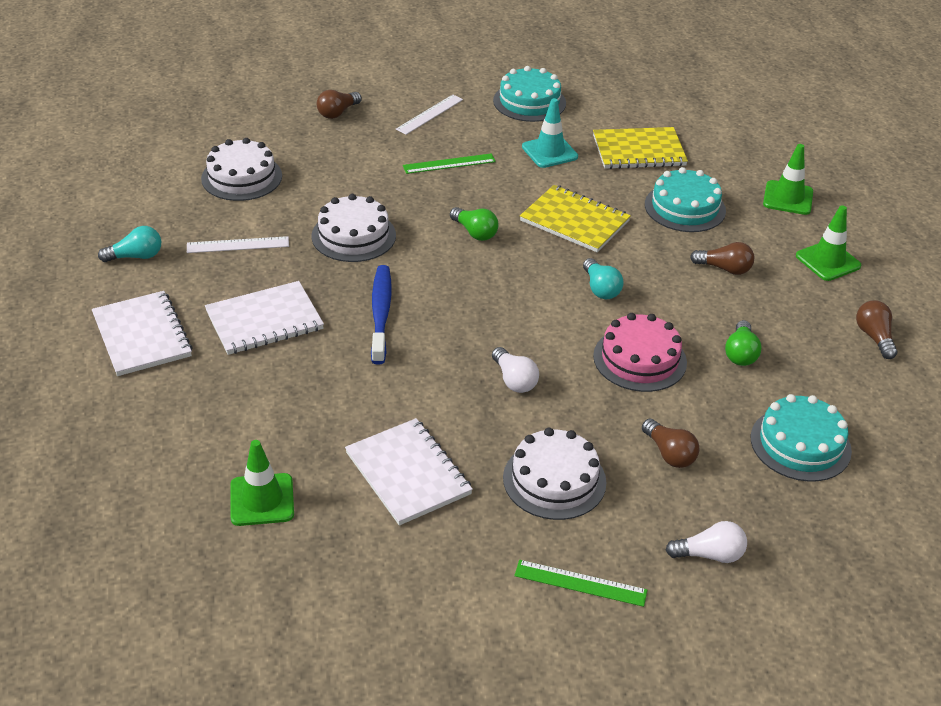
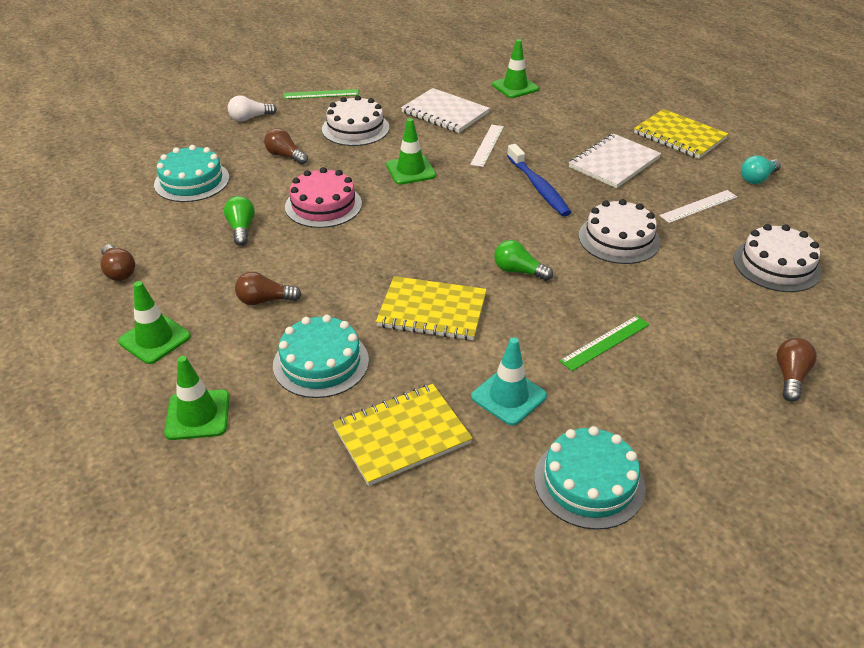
camera: 160 degrees right, 0 degrees up
white notebook [92,291,193,376] -> yellow notebook [634,109,728,159]
white ruler [396,94,463,135] -> white ruler moved to [470,125,504,167]
white light bulb [492,347,539,393] -> green traffic cone [386,118,436,185]
turquoise light bulb [583,258,624,299] -> none

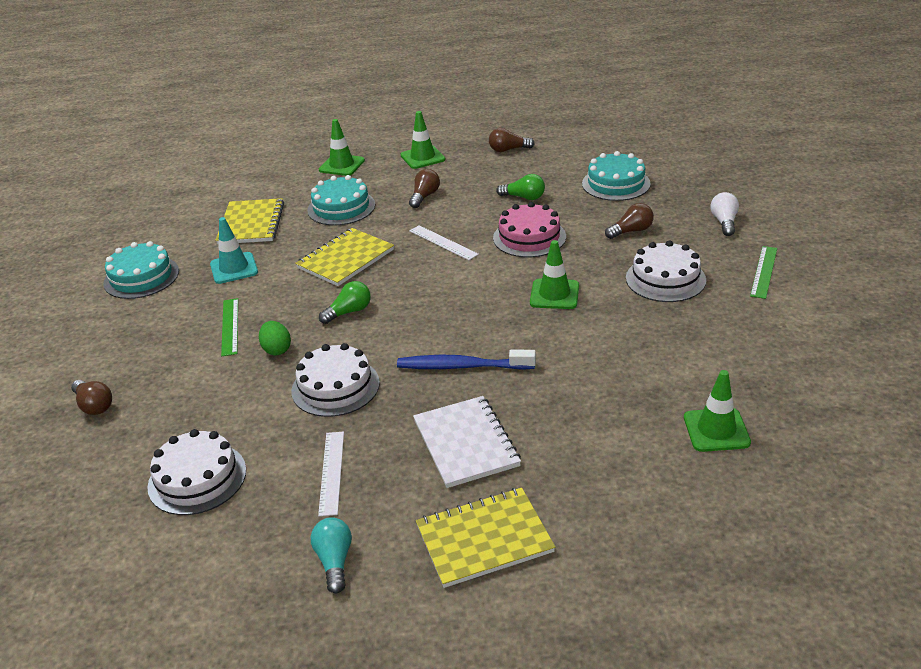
camera: 120 degrees right, 5 degrees down
white notebook [401,88,490,133] -> none
white ruler [470,125,504,167] -> white ruler moved to [409,225,479,260]
none -> green egg [259,321,291,355]

